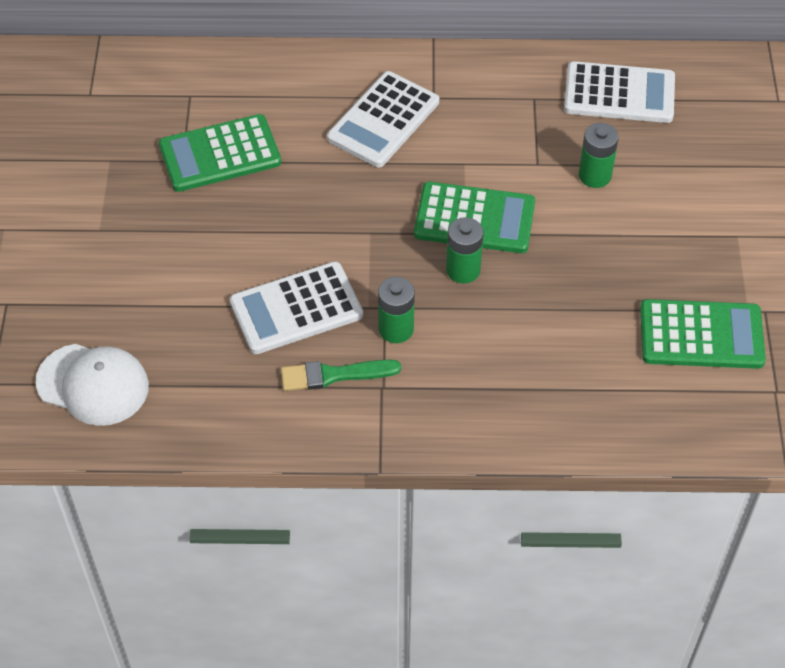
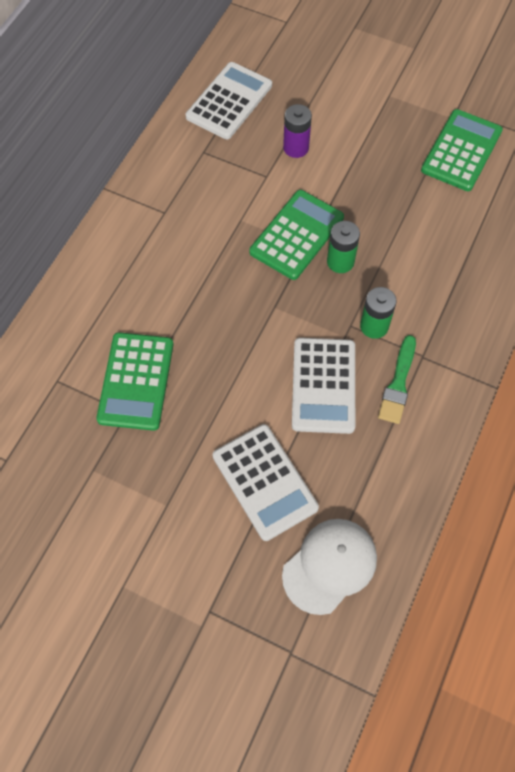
camera: 65 degrees left, 10 degrees up
white calculator [327,71,439,167] -> white calculator moved to [213,424,319,541]
green battery [579,123,619,188] -> purple battery [283,104,312,158]

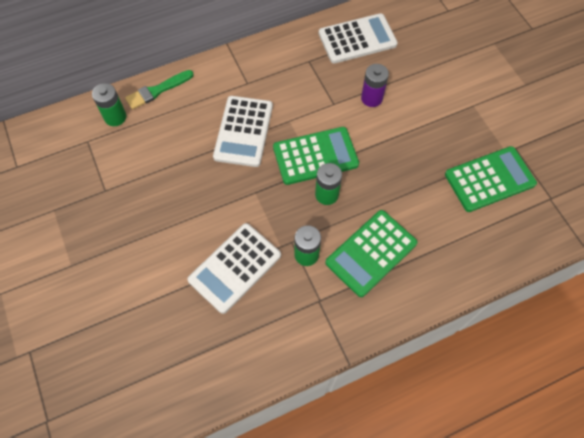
camera: 40 degrees right, 0 degrees up
green calculator [96,332,174,431] -> green calculator moved to [325,210,417,297]
white calculator [213,424,319,541] -> white calculator moved to [213,96,273,167]
white cap [282,519,377,615] -> none
green brush [378,335,416,424] -> green brush moved to [125,70,194,109]
none -> green battery [92,83,126,126]

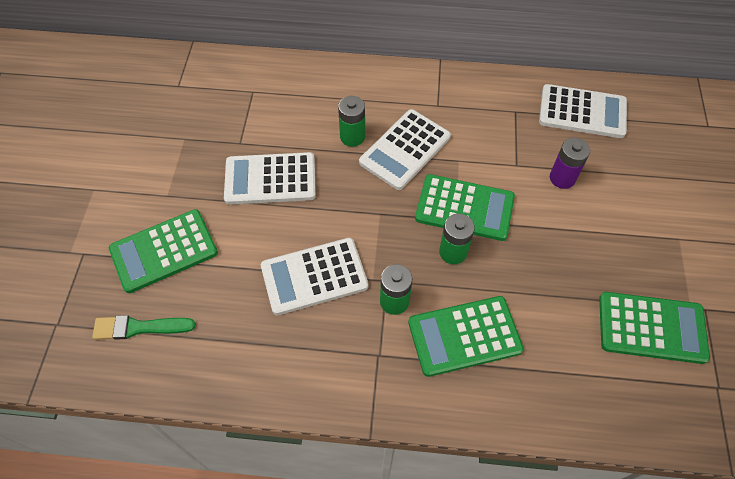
camera: 30 degrees right, 5 degrees down
green battery [92,83,126,126] -> green battery moved to [338,96,365,147]
green brush [125,70,194,109] -> green brush moved to [92,315,196,340]
none -> green calculator [109,209,218,293]
none -> white calculator [224,152,316,205]

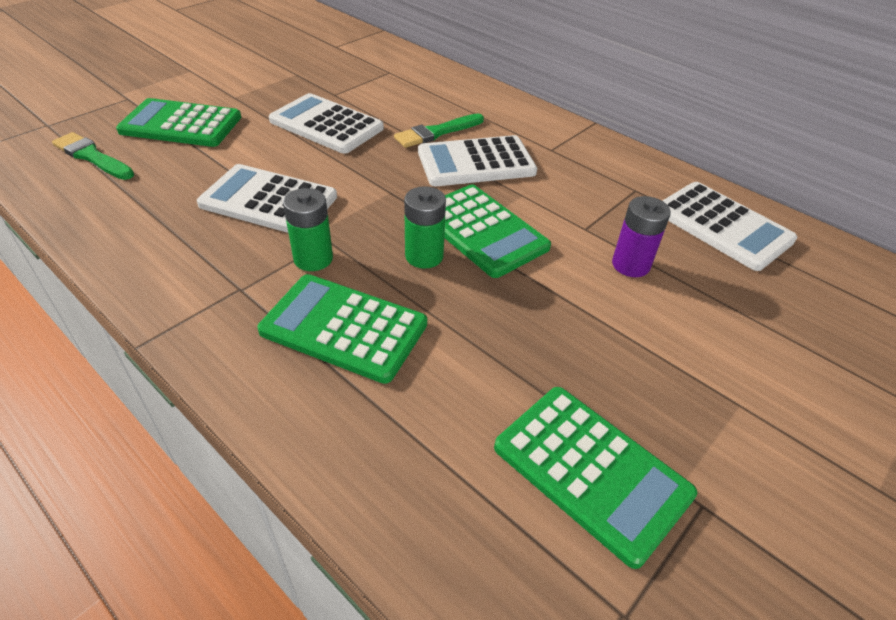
camera: 35 degrees right, 15 degrees down
green battery [338,96,365,147] -> green brush [394,113,484,148]

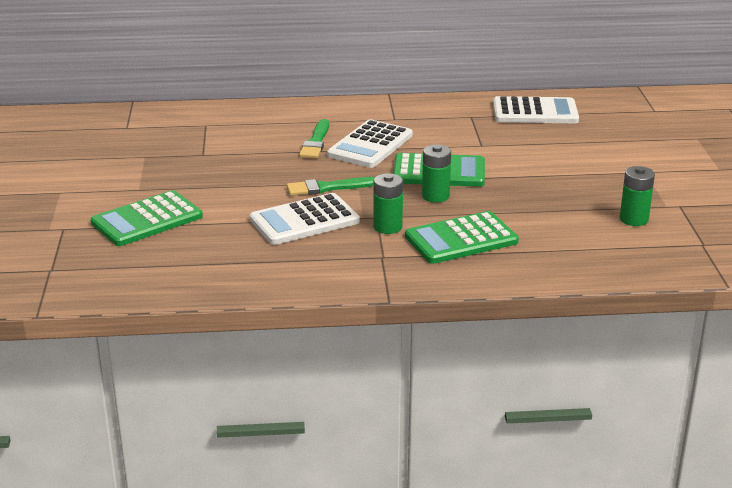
camera: 45 degrees left, 15 degrees down
green brush [52,132,134,180] -> green brush moved to [287,177,374,196]
white calculator [269,93,384,154] -> none
green calculator [494,387,697,569] -> green battery [620,166,655,226]
purple battery [612,196,671,277] -> none

